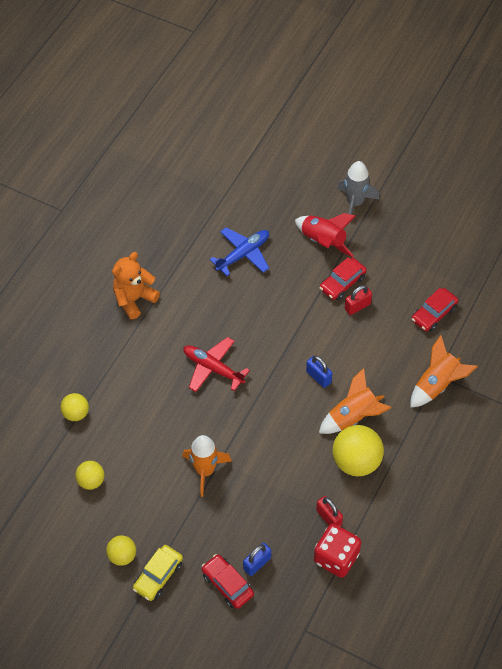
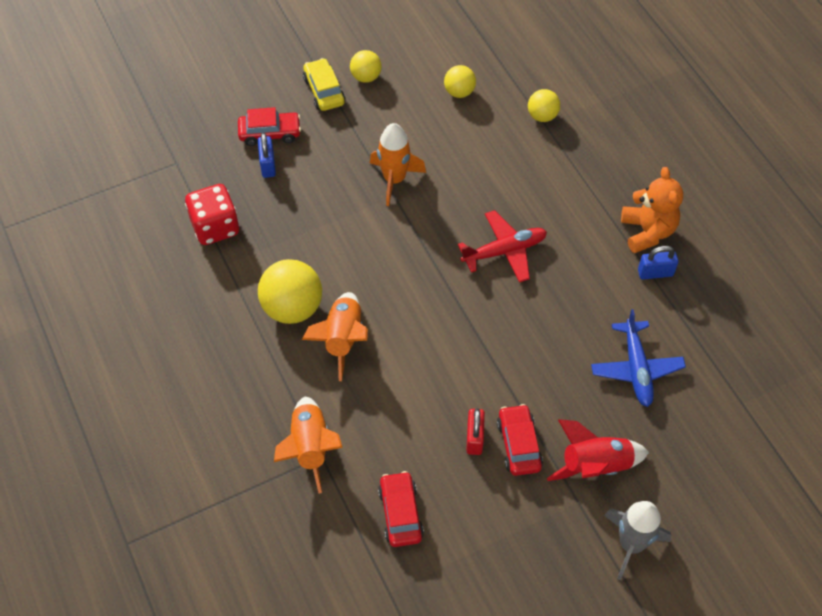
camera: 125 degrees right, 0 degrees up
blue padlock [306,356,332,388] -> blue padlock moved to [638,246,678,280]
red padlock [316,496,343,526] -> none

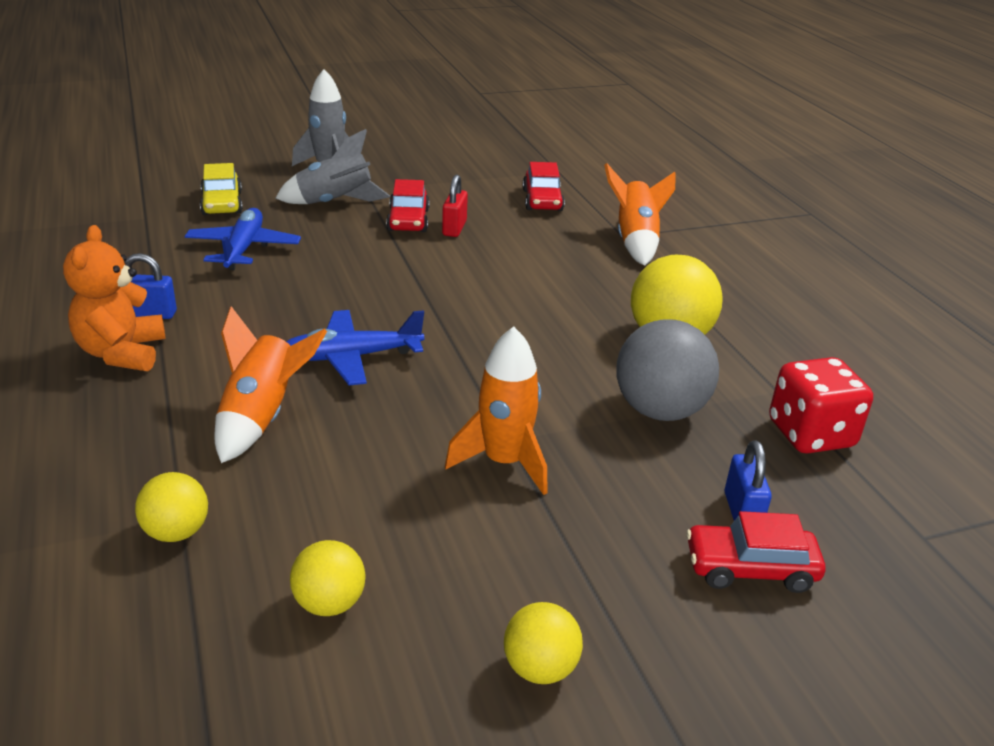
camera: 175 degrees left, 25 degrees down
orange rocket [302,292,368,381] -> orange rocket moved to [214,306,327,463]
yellow car [303,58,345,111] -> yellow car moved to [200,163,243,215]
red plane [458,210,547,283] -> blue plane [286,310,424,385]
red rocket [547,419,649,481] -> grey rocket [275,129,390,204]
none -> grey ball [616,319,719,421]

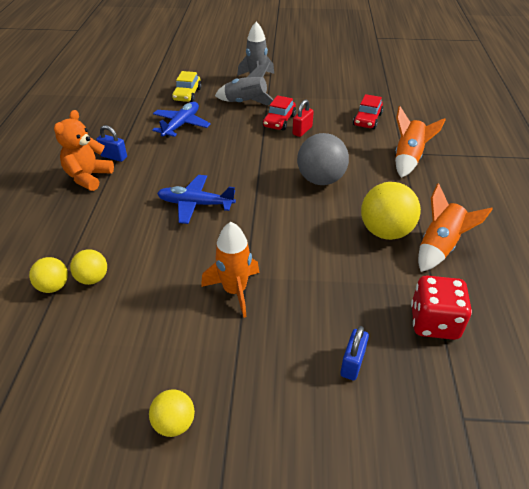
camera: 25 degrees right, 10 degrees up
orange rocket [214,306,327,463] -> orange rocket moved to [418,183,493,272]
yellow ball [290,540,366,616] -> yellow ball moved to [70,249,107,285]
grey ball [616,319,719,421] -> grey ball moved to [297,133,349,185]
red car [686,511,826,593] -> none

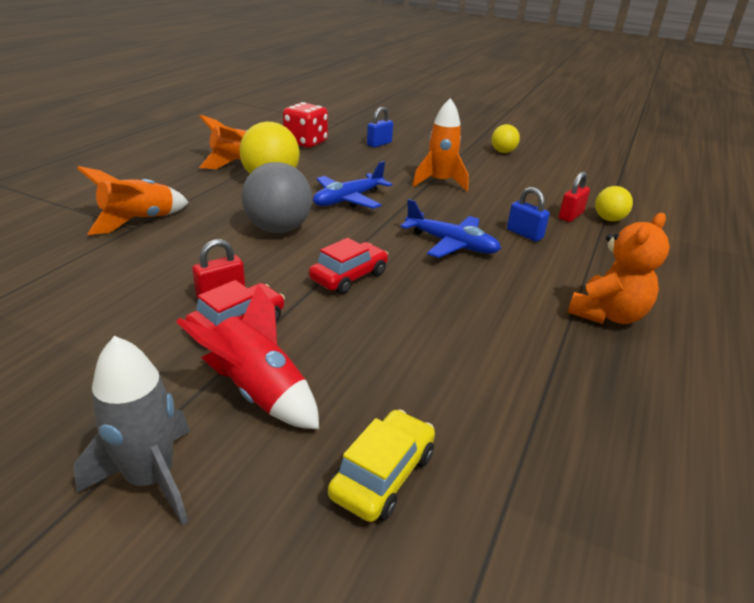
camera: 160 degrees left, 10 degrees down
yellow ball [70,249,107,285] -> red padlock [559,172,590,222]
blue padlock [96,125,127,162] -> blue padlock moved to [507,187,550,241]
blue plane [152,102,211,138] -> blue plane moved to [313,161,393,209]
grey rocket [215,62,274,105] -> red rocket [176,285,319,429]
red car [353,94,383,129] -> red car moved to [309,238,388,294]

